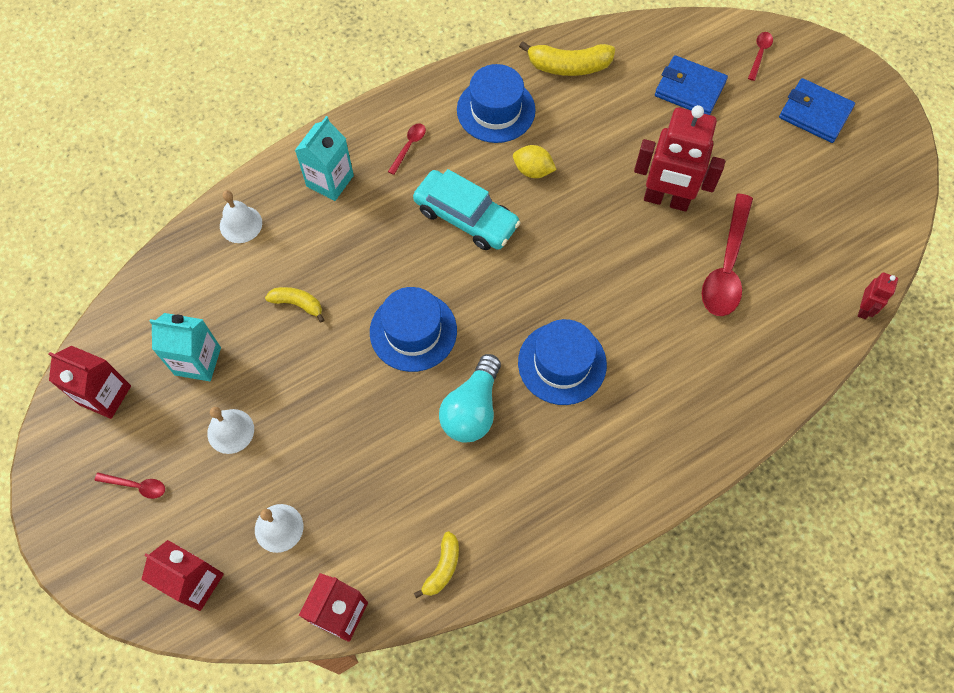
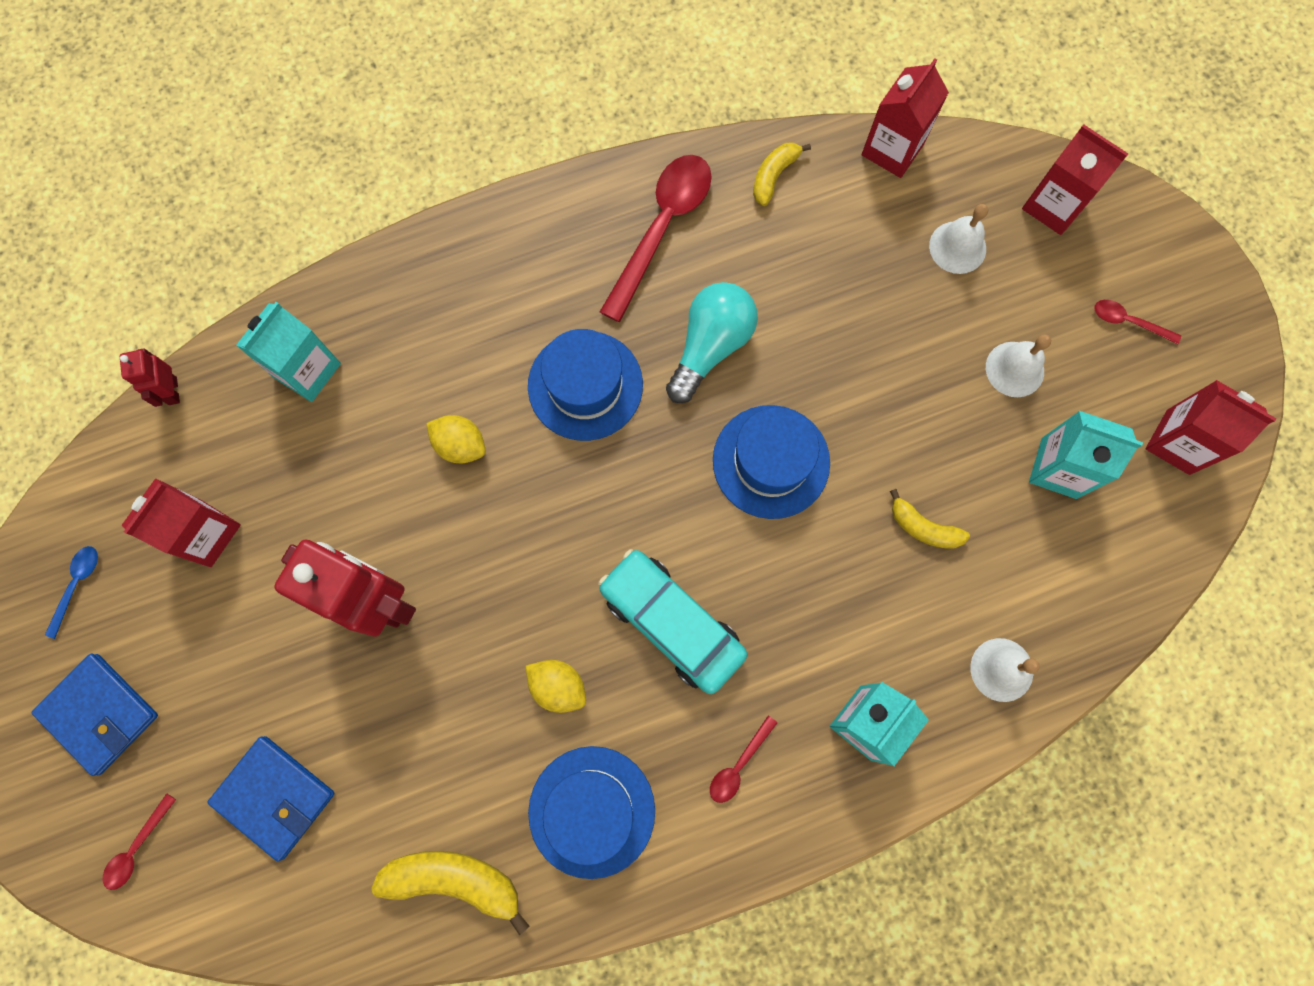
camera: 170 degrees left, 10 degrees up
red spoon [702,193,753,316] -> red spoon moved to [600,155,711,322]
red robot [858,273,898,319] -> red robot turned 45 degrees counterclockwise [120,348,180,407]
none -> blue spoon [45,546,98,639]
none -> red carton [122,478,241,567]
none -> turquoise carton [236,302,341,402]
none -> yellow lemon [426,415,485,463]

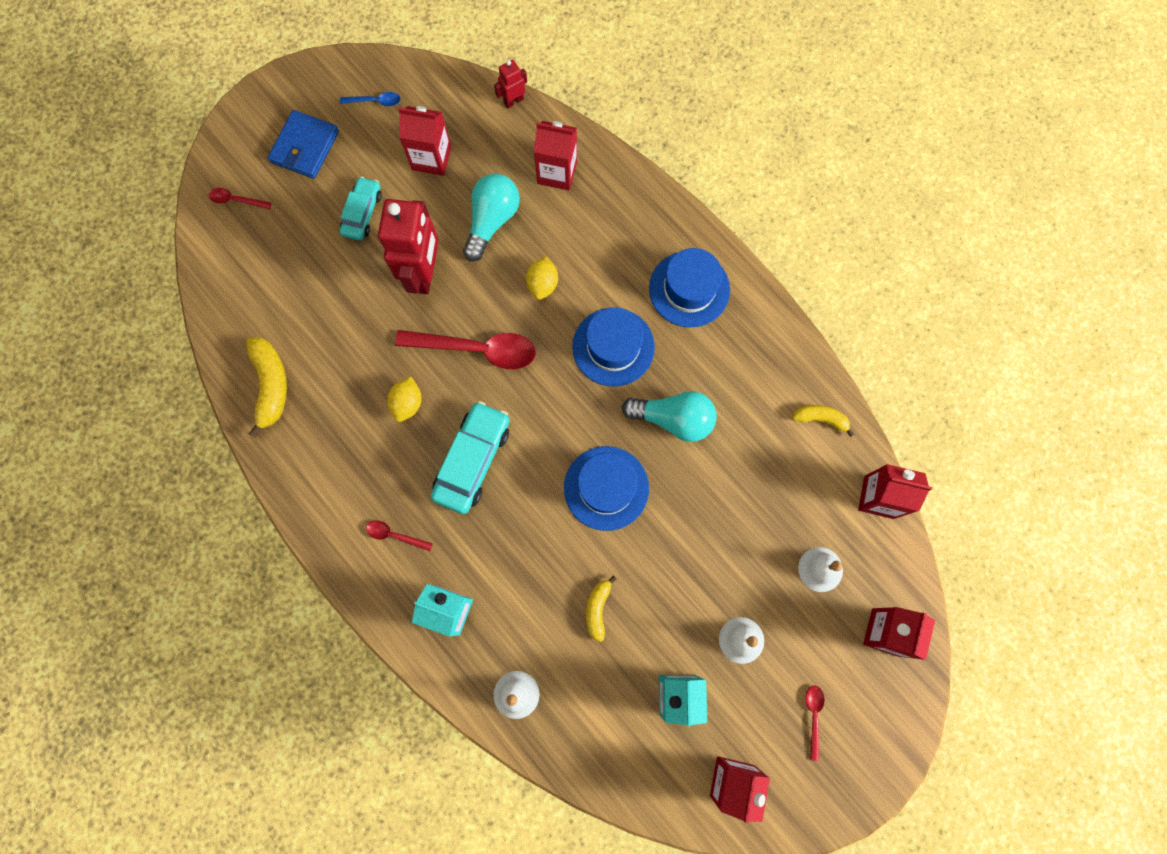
camera: 70 degrees right, 0 degrees up
blue wallet [207,736,335,861] -> none
turquoise carton [236,302,341,402] -> red carton [534,121,577,190]
blue hat [528,746,655,879] -> blue hat moved to [649,248,730,328]
red spoon [600,155,711,322] -> red spoon moved to [395,330,536,369]
none -> turquoise car [340,177,382,241]
none -> turquoise light bulb [463,174,520,261]

